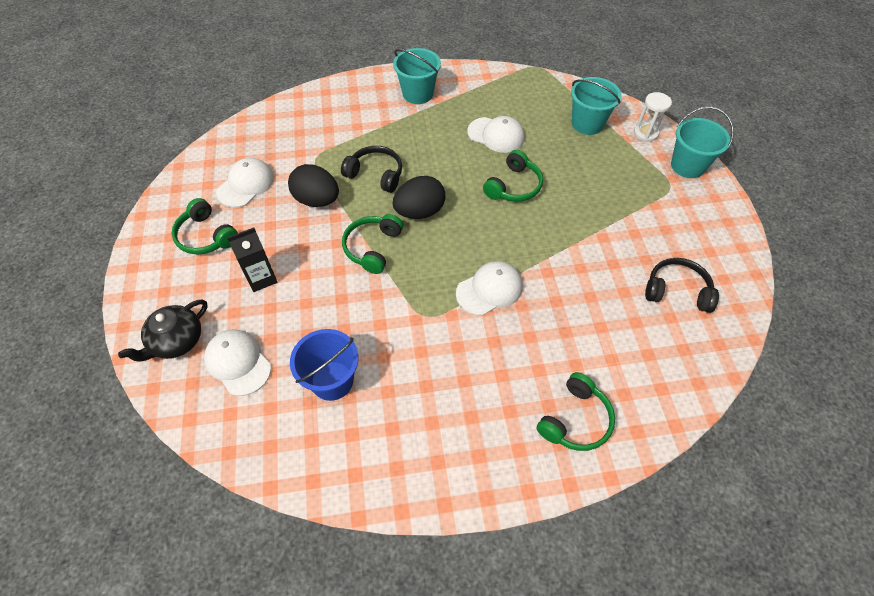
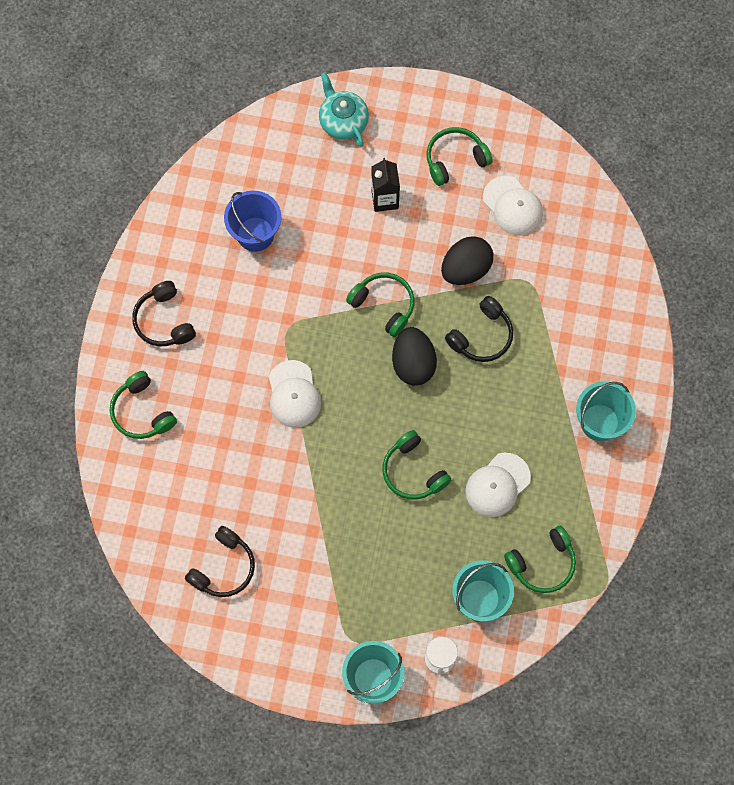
camera: 110 degrees right, 15 degrees up
black teapot [118,299,207,362] -> turquoise teapot [319,72,369,147]
white cap [204,329,271,396] -> none
none -> black headphones [132,281,196,346]
none -> green headphones [504,526,576,593]

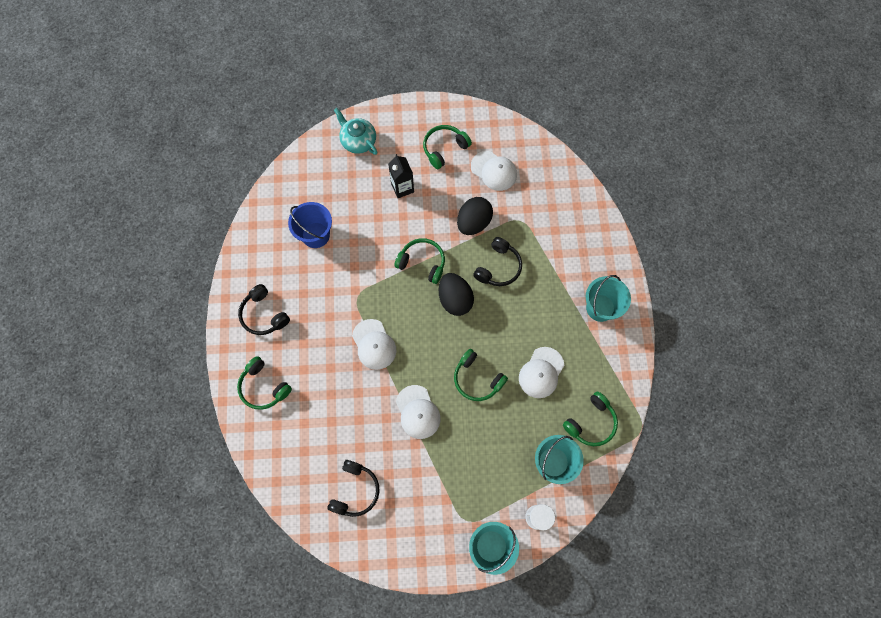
camera: 15 degrees left, 0 degrees up
none -> white cap [396,385,441,439]

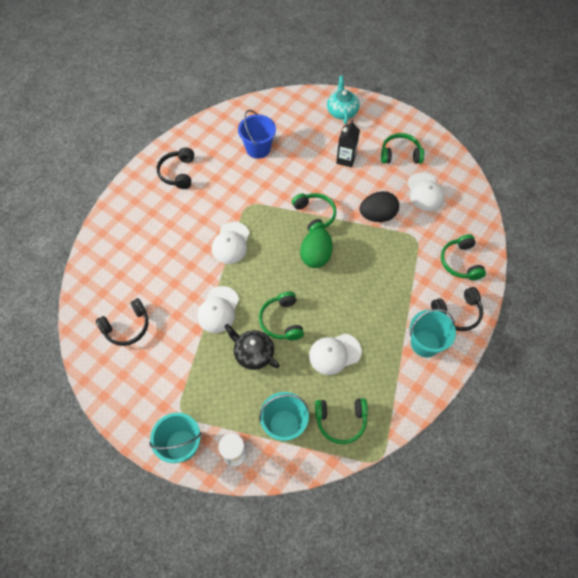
camera: 40 degrees right, 10 degrees down
green headphones [237,356,292,410] -> green headphones moved to [441,234,486,280]
black egg [439,273,474,316] -> green egg [300,228,333,268]
black headphones [473,237,522,286] -> black headphones moved to [431,287,483,331]
none -> black teapot [224,324,280,370]

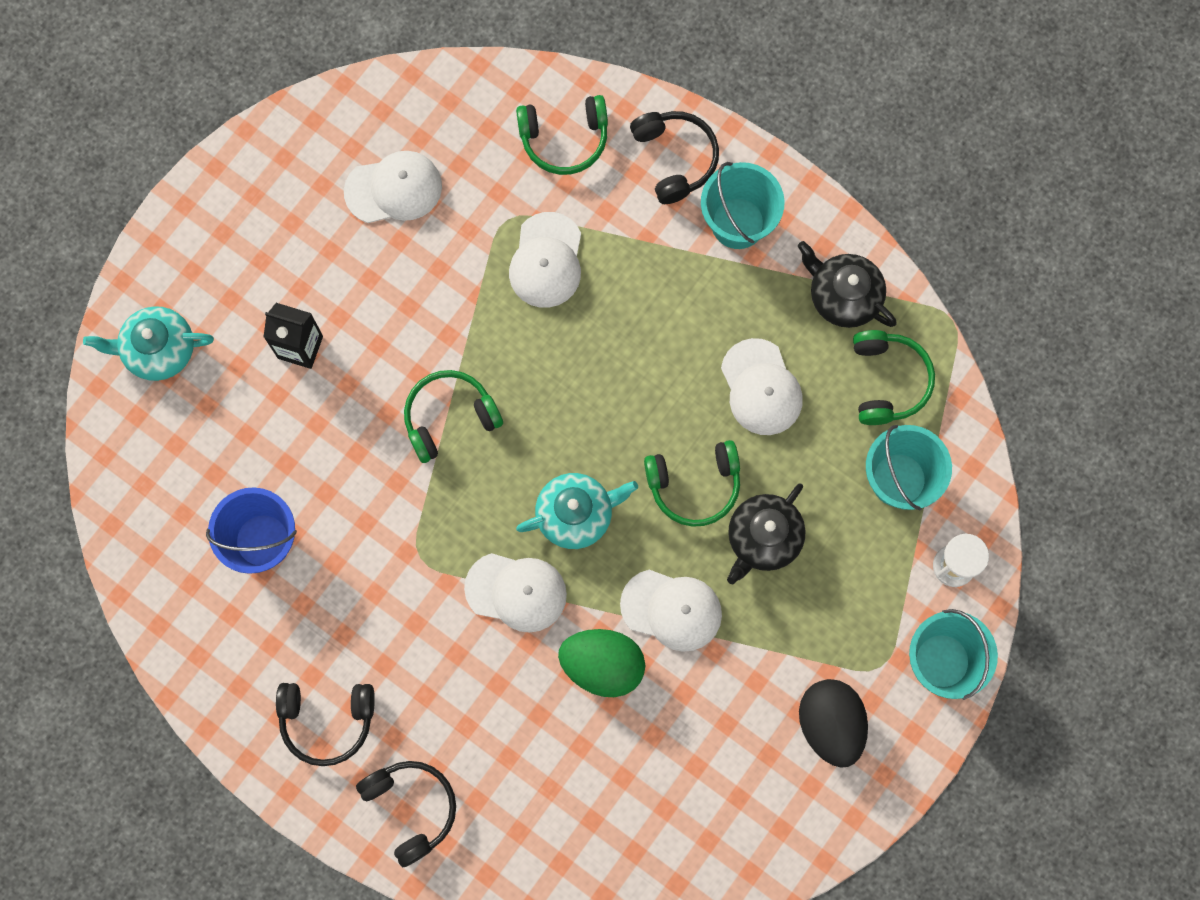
camera: 90 degrees left, 15 degrees up
black headphones [96,298,148,346] -> black headphones moved to [356,761,456,867]
green egg [300,228,333,268] -> green egg moved to [558,629,645,697]
black egg [359,191,399,222] -> black egg moved to [799,679,868,768]
green headphones [381,133,424,164] -> none
none -> white cap [509,212,581,308]
none -> turquoise teapot [516,473,638,549]
none -> black teapot [798,241,897,328]

